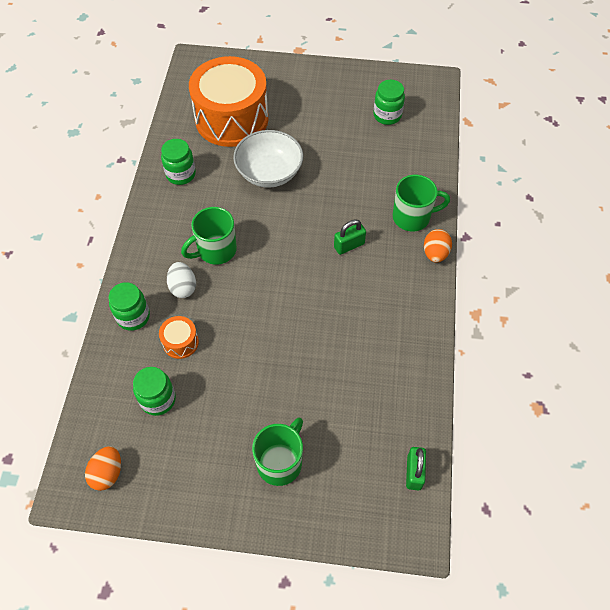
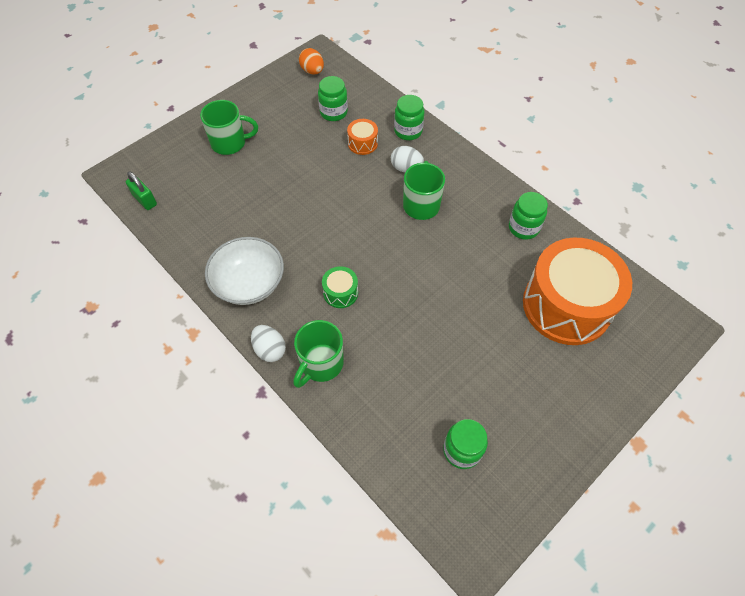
camera: 130 degrees right, 0 degrees up
white bowl [233,130,303,188] -> white bowl moved to [205,237,284,305]
green mug [252,417,303,486] -> green mug turned 75 degrees counterclockwise [200,100,258,155]
green padlock [334,220,366,255] -> green drum [322,266,358,308]
orange egg [424,229,452,263] -> white egg [251,325,286,362]

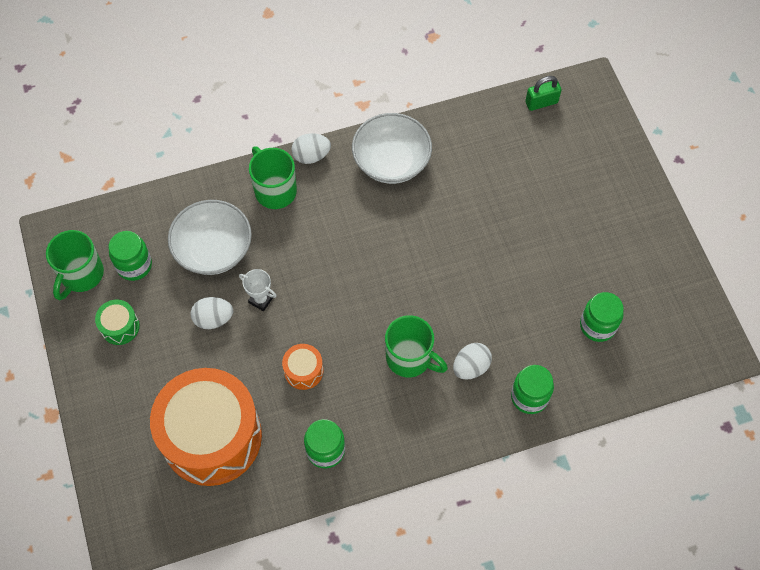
camera: 115 degrees right, 5 degrees up
green mug [200,100,258,155] -> green mug moved to [46,230,104,300]
orange egg [299,48,324,74] -> none
green drum [322,266,358,308] -> green drum moved to [95,300,140,345]
orange drum [347,119,378,155] -> orange drum moved to [282,344,323,390]
none -> white bowl [168,200,252,275]
none -> white egg [190,297,233,329]
none -> white trophy [239,269,277,311]

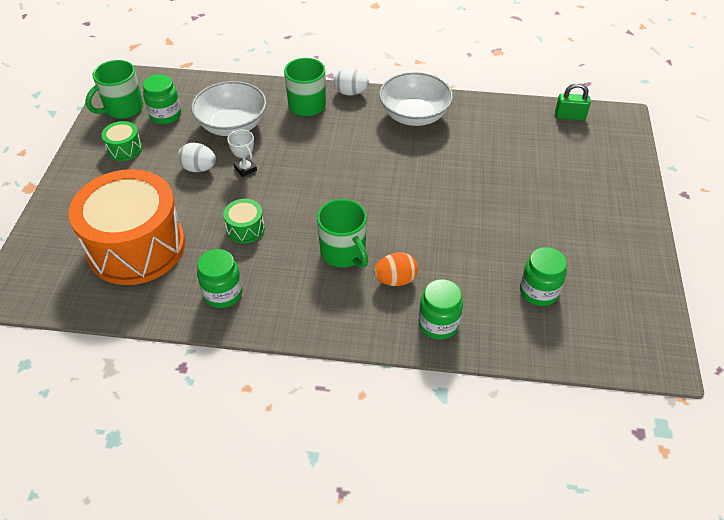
camera: 25 degrees right, 15 degrees down
orange drum [282,344,323,390] -> green drum [223,199,265,243]
white egg [453,343,492,380] -> orange egg [374,252,418,286]

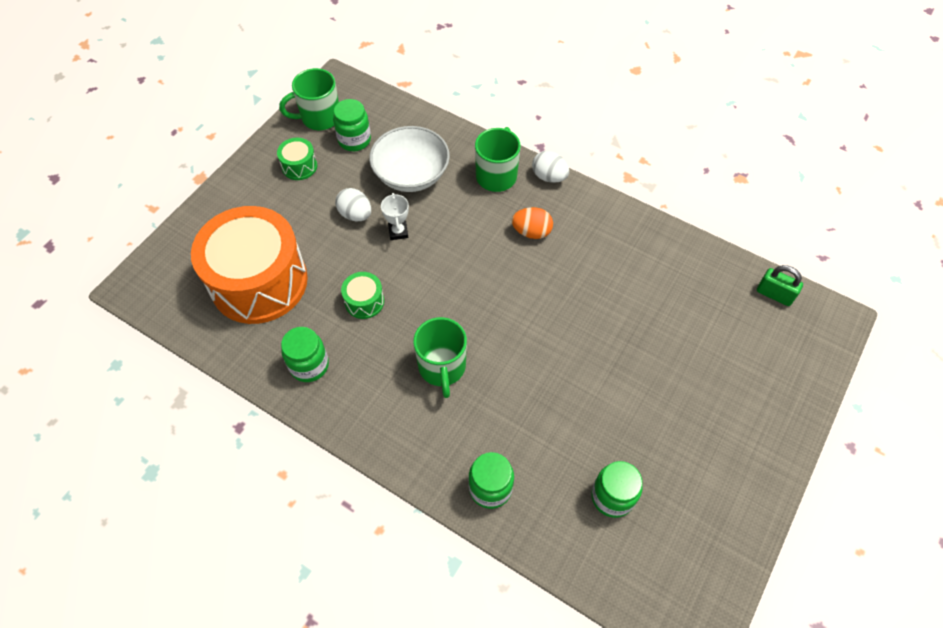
camera: 25 degrees right, 10 degrees up
orange egg [374,252,418,286] -> orange egg moved to [512,207,553,239]
white bowl [379,72,453,126] -> none

